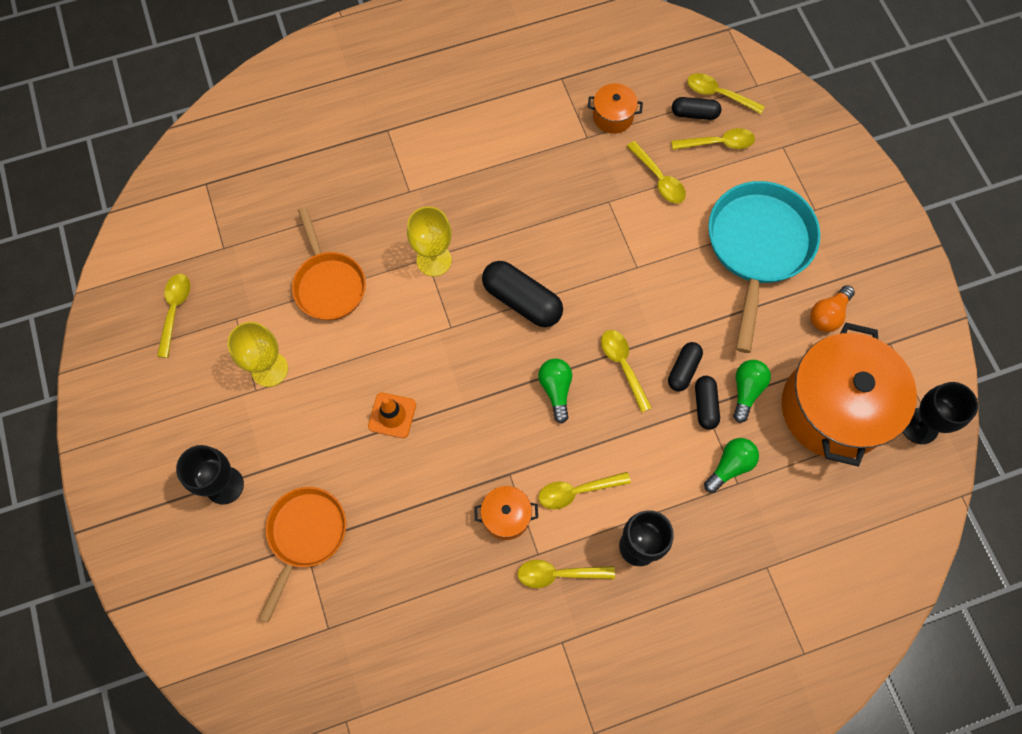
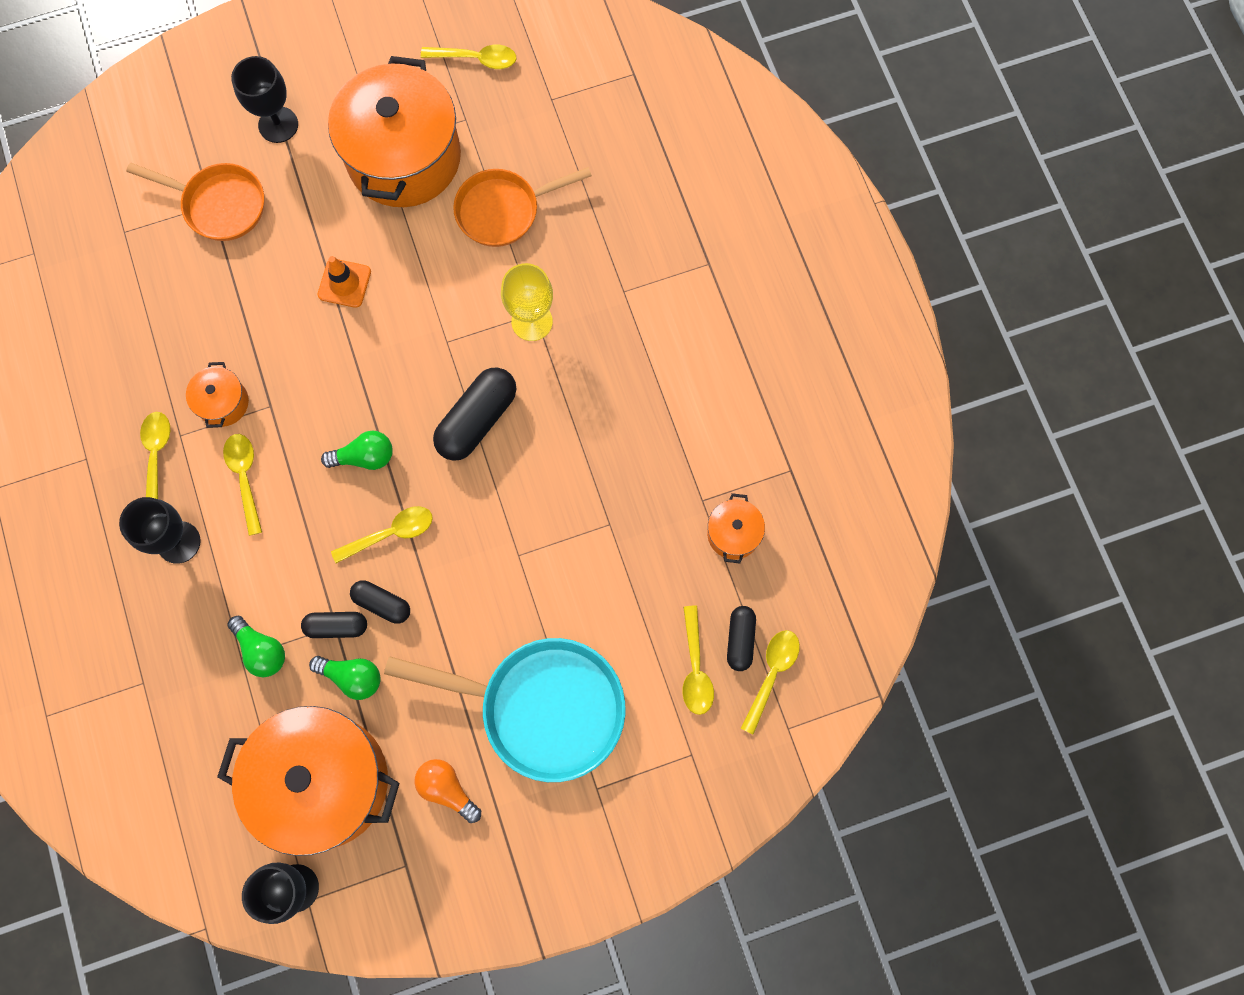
camera: 90 degrees right, 5 degrees up
yellow goblet [227,322,288,387] -> orange pot [328,56,461,207]
yellow spoon [627,141,686,203] -> none

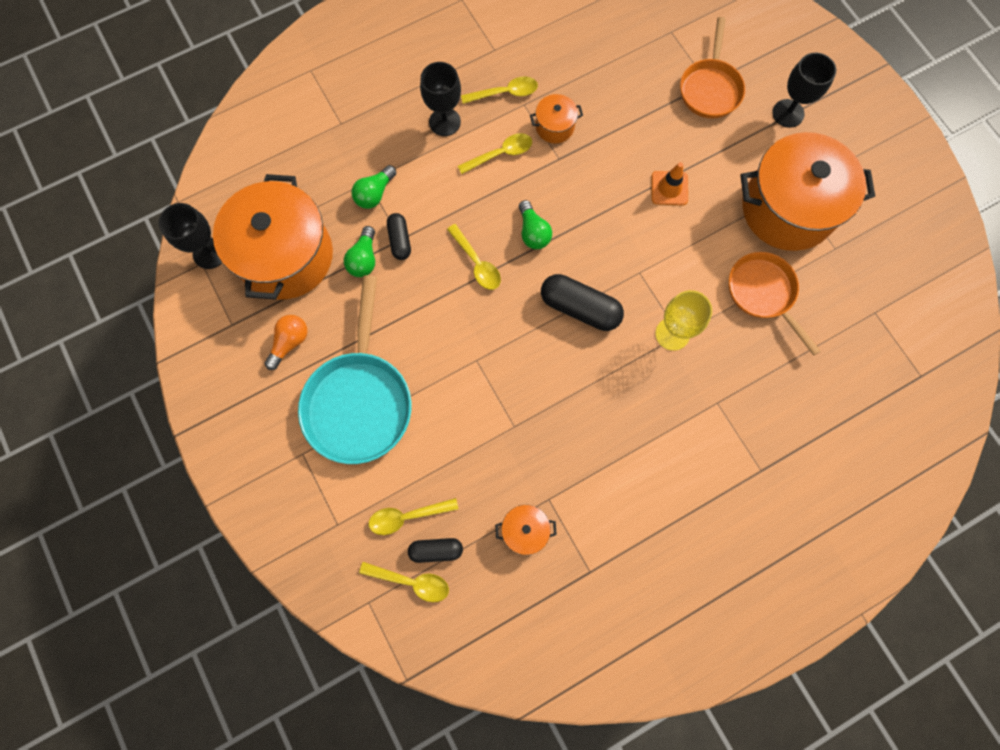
camera: 80 degrees right, 0 degrees up
black capsule [350,580,410,624] -> none
yellow spoon [421,45,517,69] -> none

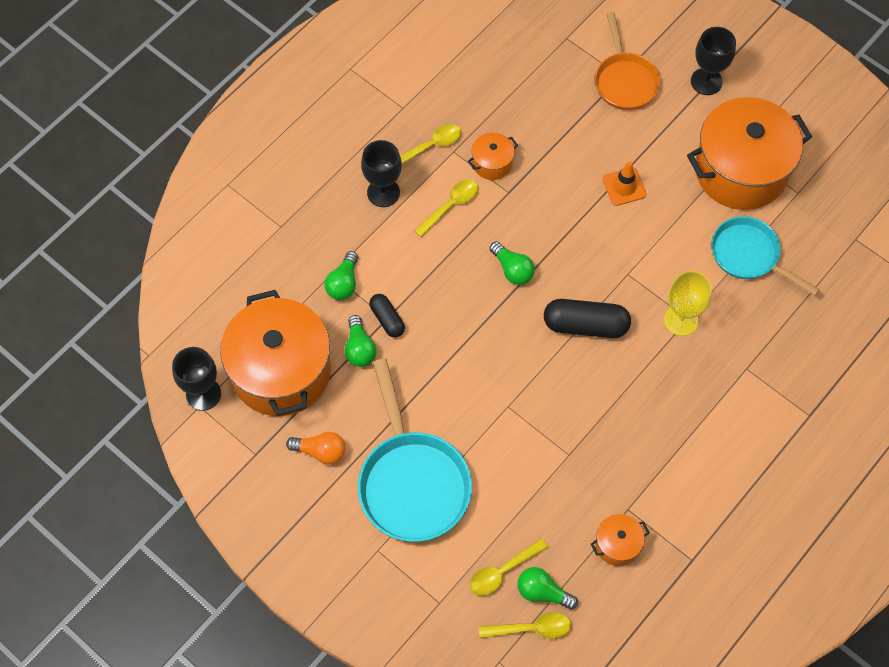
camera: 20 degrees left, 10 degrees down
orange light bulb [264,315,308,370] -> orange light bulb turned 90 degrees clockwise [286,432,346,465]
black capsule [408,538,463,563] -> green light bulb [517,567,578,609]
yellow spoon [447,224,501,290] -> none
orange pan [729,252,820,356] -> turquoise pan [711,216,820,296]

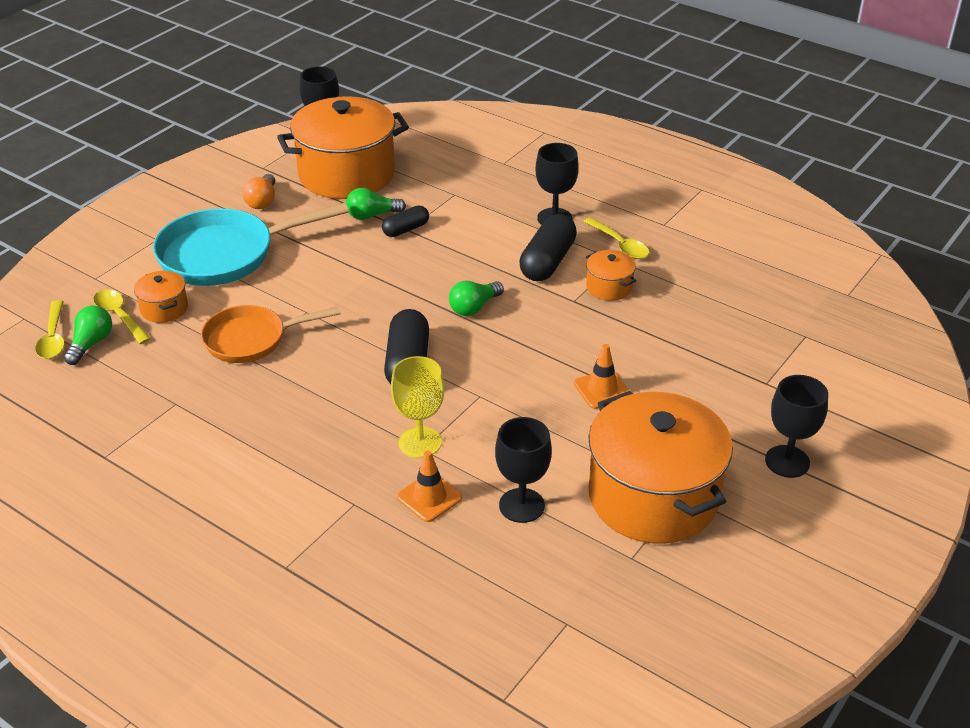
camera: 85 degrees right, 25 degrees down
green light bulb [325,251,358,300] -> none
yellow spoon [414,179,478,237] -> black capsule [519,214,577,281]
orange pot [591,514,650,566] -> orange pot moved to [134,271,188,323]
orange pan [595,12,660,110] -> orange pan moved to [201,305,341,363]
turquoise pan [711,216,820,296] -> black goblet [495,417,552,523]
none -> orange traffic cone [397,450,462,522]

